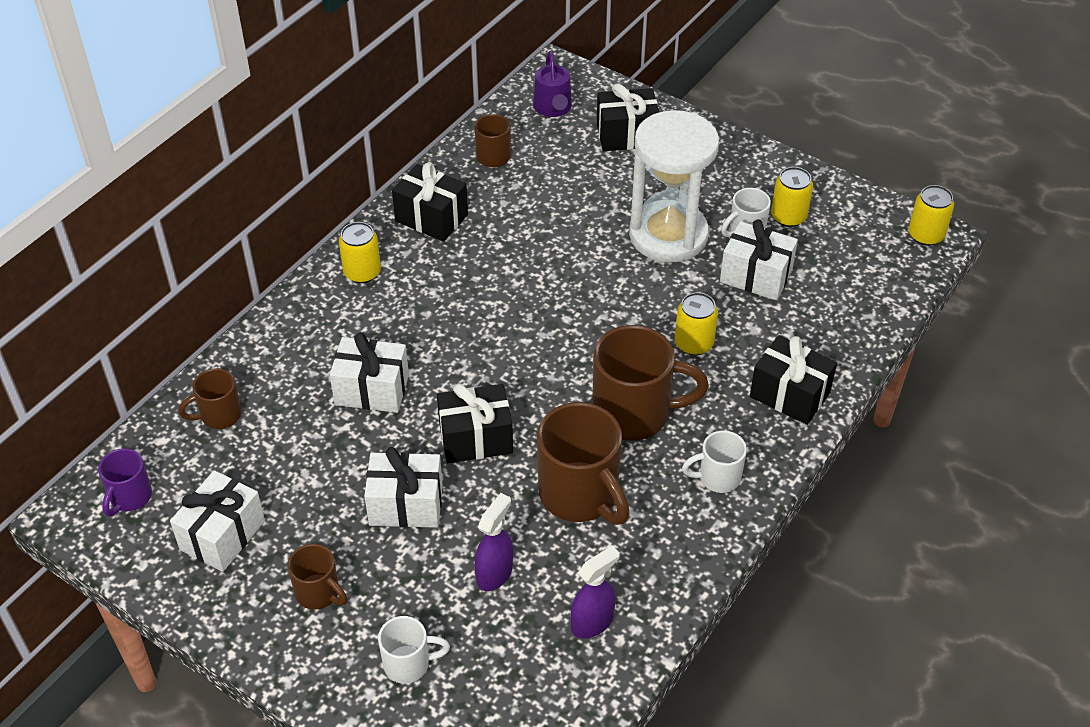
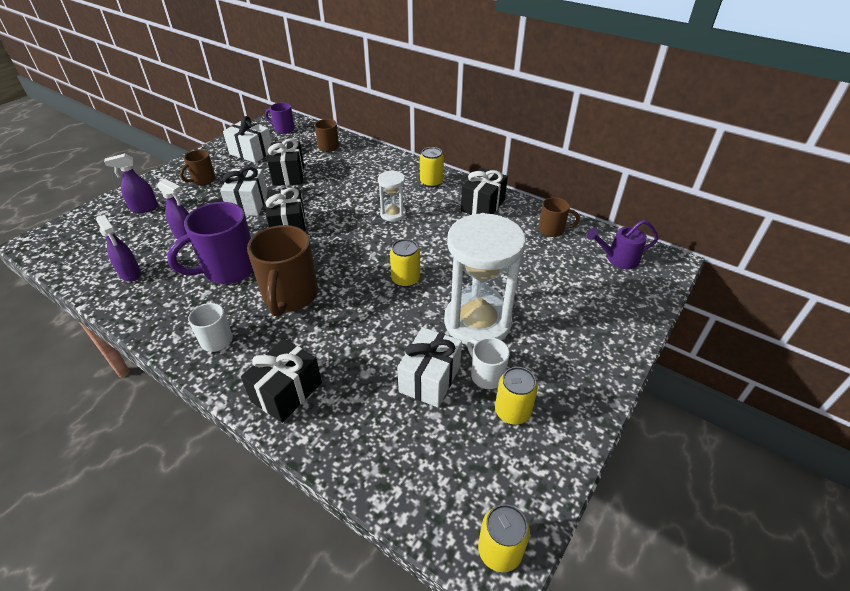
camera: 90 degrees right, 5 degrees down
white gift [330,333,409,413] -> none
white mug [378,616,450,684] -> purple spray bottle [104,154,158,213]
brown mug [537,402,630,525] -> purple mug [167,202,254,284]
black gift [597,83,659,151] -> black gift moved to [267,139,304,186]
yellow can [675,292,718,356] -> yellow can moved to [390,239,420,287]
none -> white hourglass [378,170,406,222]

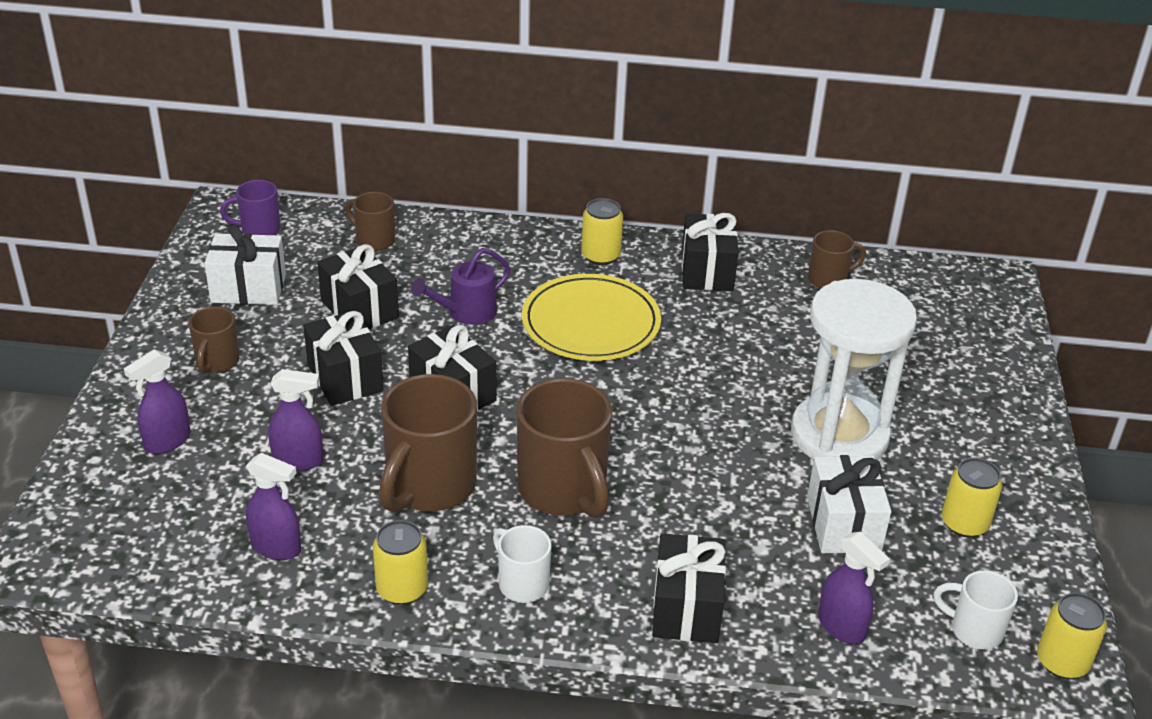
camera: 30 degrees left, 5 degrees down
purple mug [167,202,254,284] -> brown mug [379,374,477,512]
white gift [220,167,268,216] -> black gift [303,311,384,406]
white hourglass [378,170,406,222] -> yellow plate [522,274,661,361]
yellow can [390,239,420,287] -> yellow can moved to [373,520,428,605]
white mug [467,337,510,389] -> white mug moved to [933,570,1018,650]
purple watering can [587,220,659,269] -> purple watering can moved to [411,248,511,325]
none -> purple spray bottle [818,532,890,644]

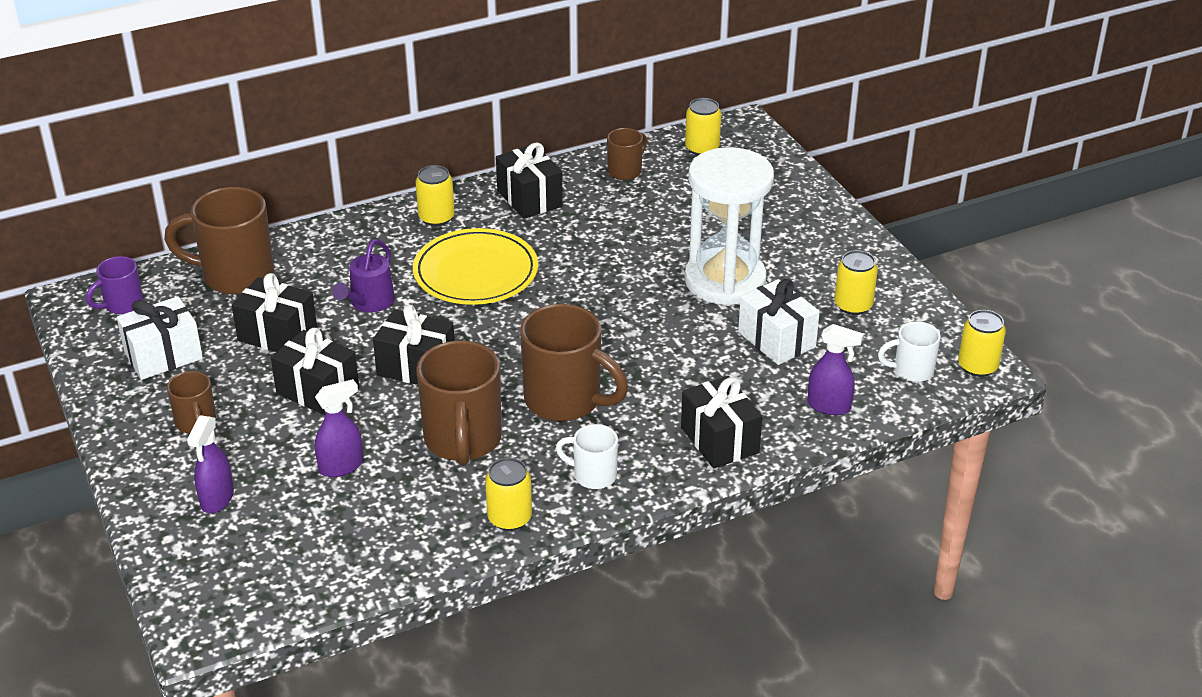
camera: 30 degrees left, 0 degrees up
purple spray bottle [246,453,301,560] -> none
brown mug [345,192,395,251] -> brown mug [164,187,274,295], size x1.88
none -> yellow can [685,98,721,155]

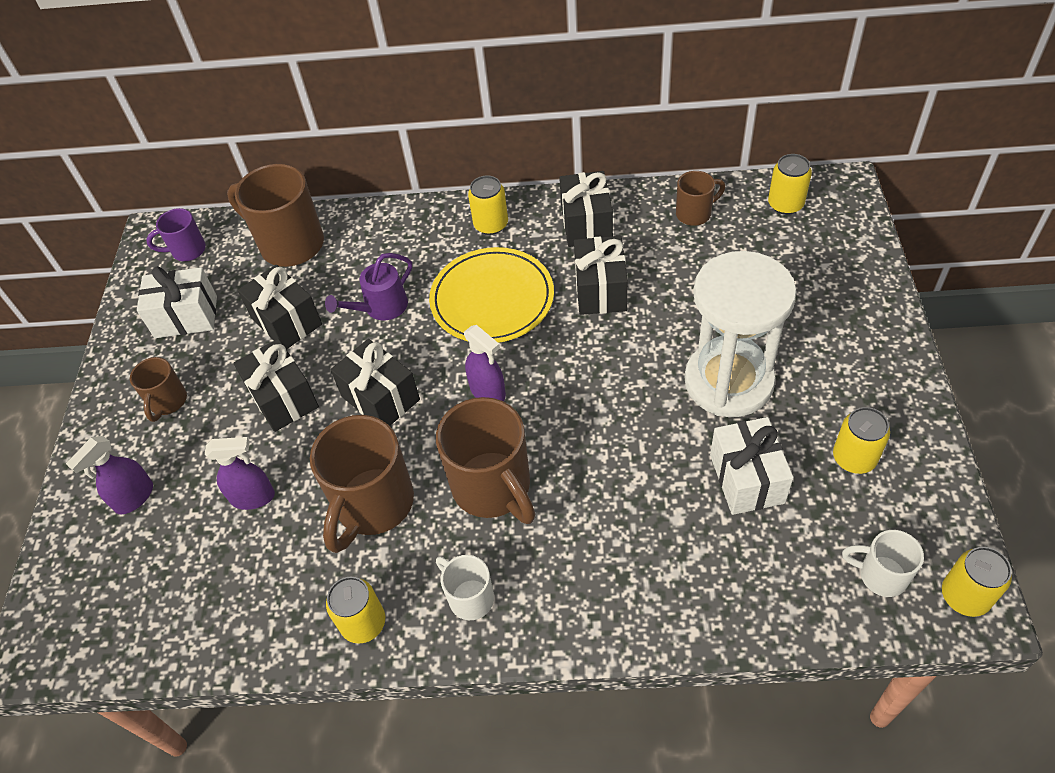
camera: 30 degrees right, 15 degrees up
black gift [681,376,762,469] -> black gift moved to [574,236,628,315]
purple spray bottle [808,324,864,415] -> purple spray bottle moved to [464,325,506,401]

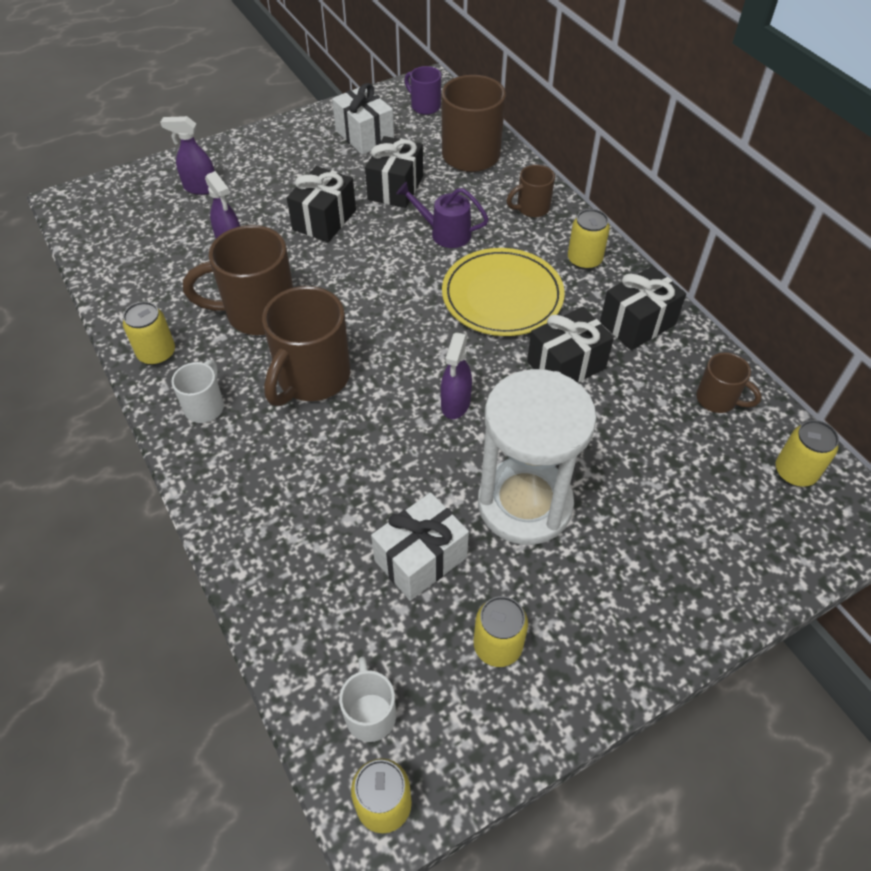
camera: 55 degrees right, 0 degrees up
brown mug [130,357,187,422] -> brown mug moved to [507,165,555,218]
black gift [330,339,420,426] -> none
purple spray bottle [464,325,506,401] -> purple spray bottle moved to [441,332,472,419]

